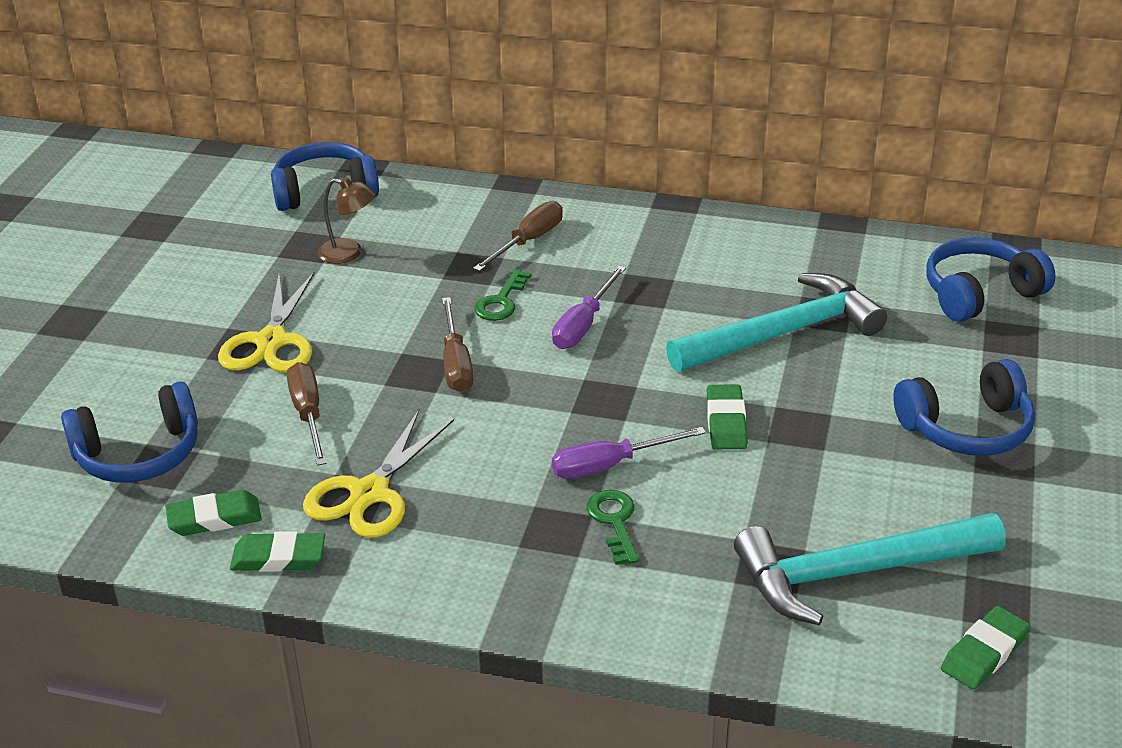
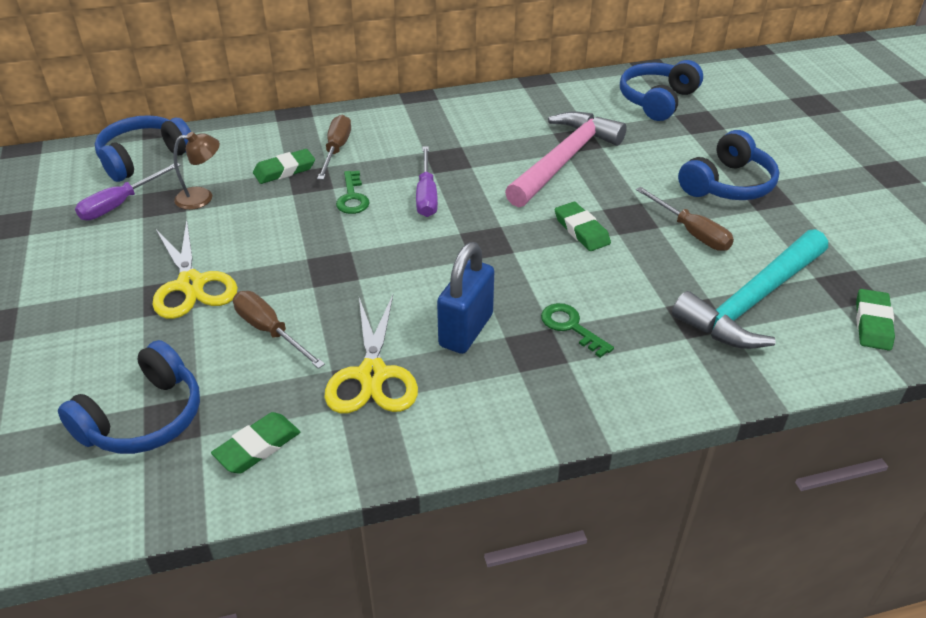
camera: 30 degrees left, 5 degrees up
green eraser [230,531,325,572] -> green eraser moved to [253,149,315,184]
brown screwdriver [442,297,473,392] -> brown screwdriver moved to [636,187,734,251]
purple screwdriver [552,427,706,479] -> purple screwdriver moved to [75,164,181,220]
turquoise hammer [666,273,887,372] -> pink hammer [505,112,627,207]
none -> blue padlock [437,242,494,354]

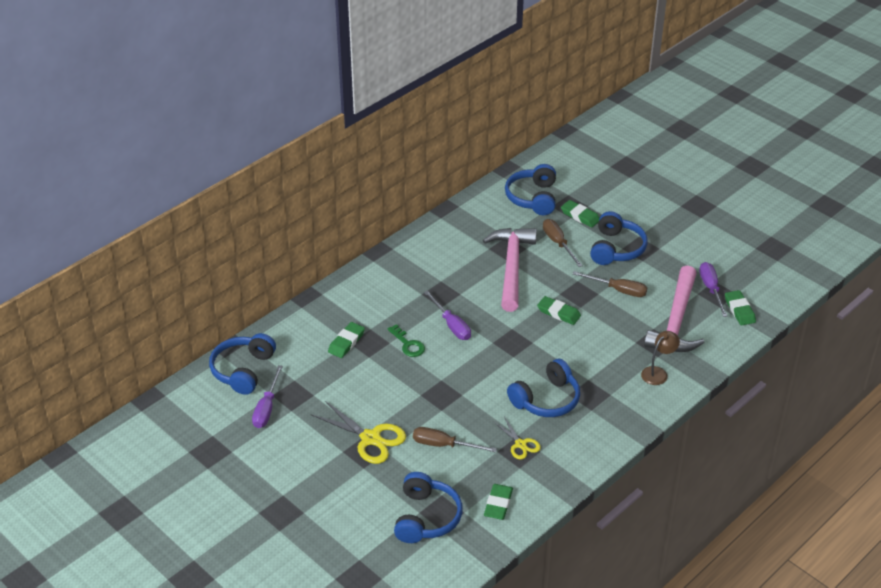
camera: 30 degrees left, 0 degrees up
brown lamp [173,132,220,210] -> brown lamp moved to [641,331,680,385]
brown screwdriver [317,115,351,180] -> brown screwdriver moved to [543,219,583,267]
yellow scissors [325,295,418,414] -> yellow scissors [494,417,541,459], size x0.58
blue padlock [437,242,494,354] -> blue headphones [507,359,580,417]
green key [541,303,614,358] -> none
turquoise hammer [672,229,828,349] -> pink hammer [644,266,705,352]
none -> green eraser [561,200,599,228]
none -> purple screwdriver [699,262,728,317]

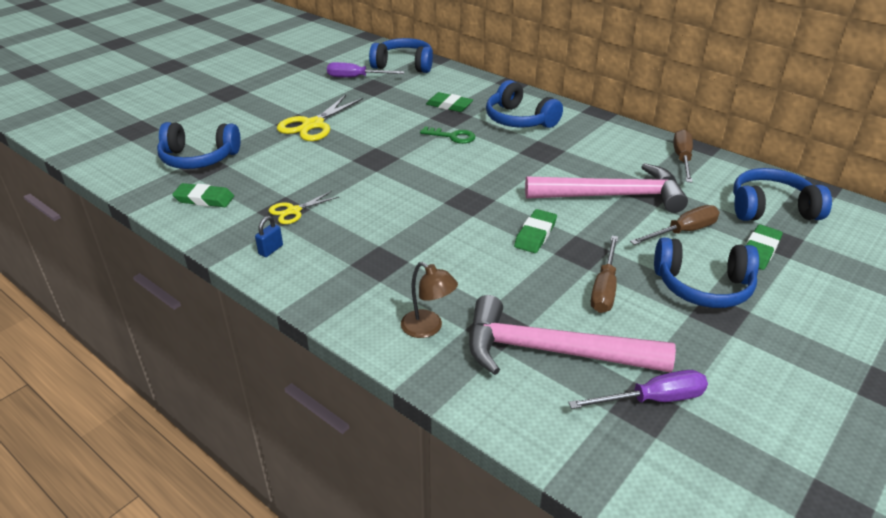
camera: 85 degrees right, 5 degrees down
green key [388,324,425,357] -> green key turned 120 degrees counterclockwise [420,126,475,144]
brown screwdriver [413,427,497,453] -> brown screwdriver moved to [673,129,693,183]
purple screwdriver [424,290,471,340] -> none
blue headphones [507,359,580,417] -> blue headphones moved to [486,80,563,128]
green eraser [725,290,756,326] -> none
none -> blue padlock [255,216,283,257]

